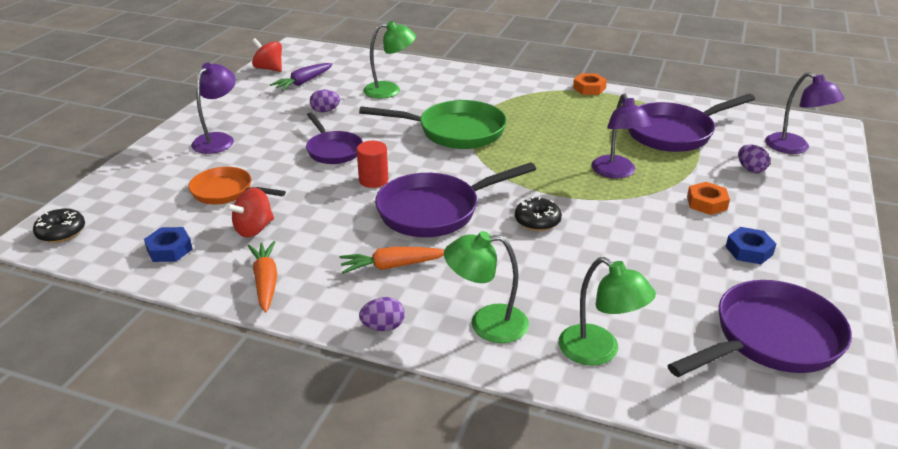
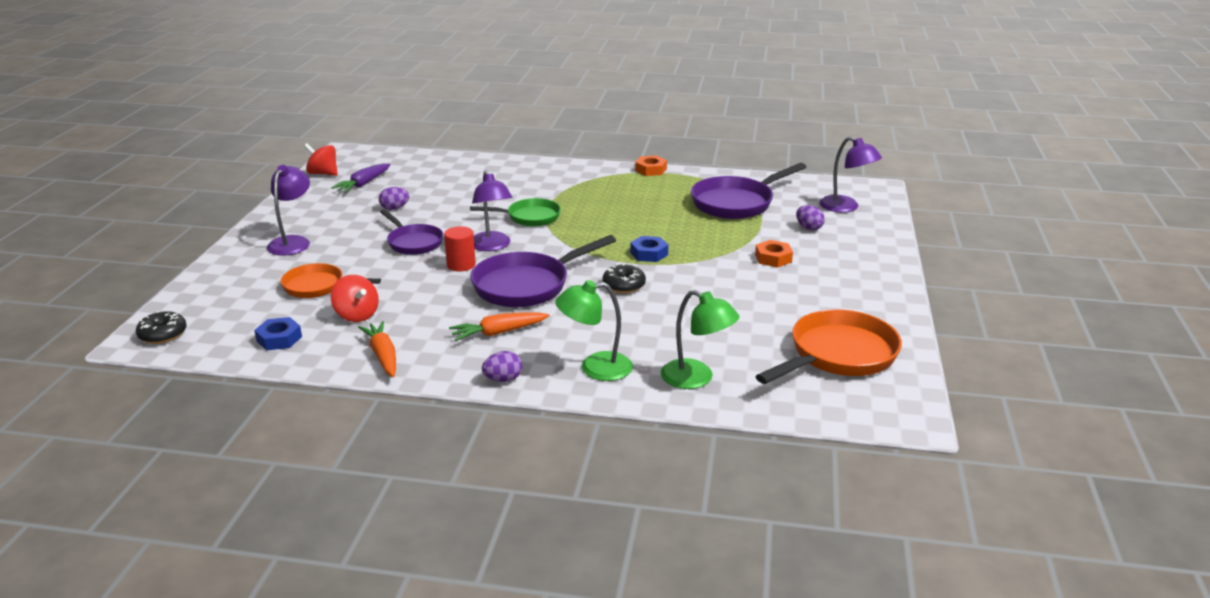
camera: 10 degrees left, 5 degrees down
red spinning top [226,188,274,237] -> red spinning top turned 75 degrees counterclockwise [331,275,379,322]
green pan [359,100,507,149] -> green pan [470,198,561,227], size x0.63
green lamp [363,21,416,99] -> none
purple lamp [591,93,652,178] -> purple lamp moved to [472,170,512,251]
purple pan [667,280,852,377] -> orange pan [755,309,902,384]
blue nut [726,227,776,264] -> blue nut moved to [630,236,668,262]

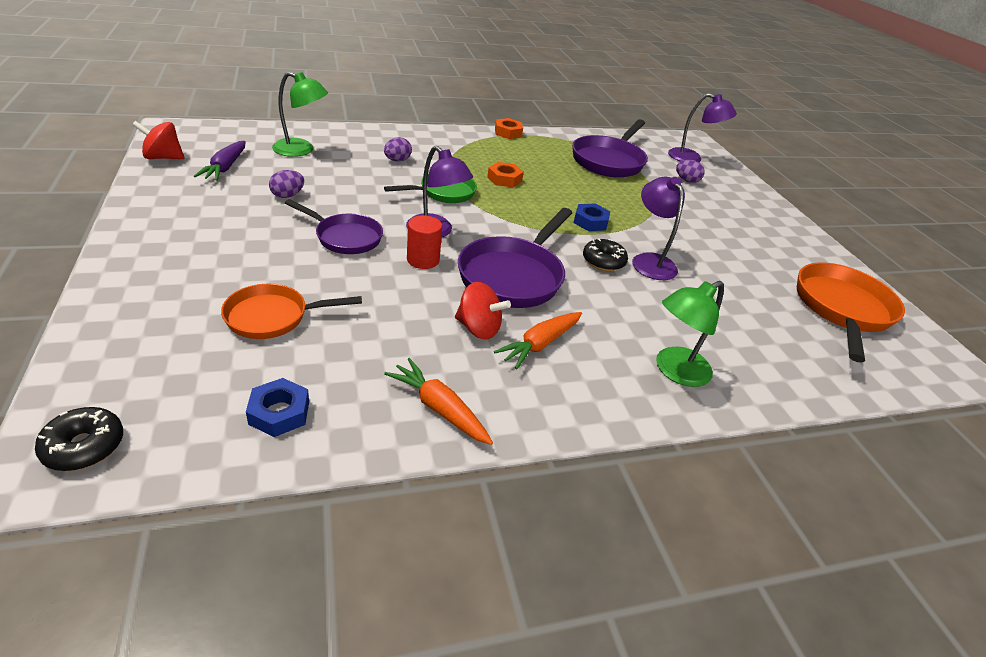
camera: 30 degrees left, 10 degrees up
purple lamp [267,165,310,256] -> purple lamp moved to [632,177,685,280]
red spinning top [331,275,379,322] -> red spinning top moved to [455,282,511,339]
purple egg [482,351,522,382] -> purple egg moved to [384,137,412,161]
green lamp [661,290,740,389] -> green lamp moved to [272,72,328,157]
orange nut [755,240,793,268] -> orange nut moved to [487,162,524,187]

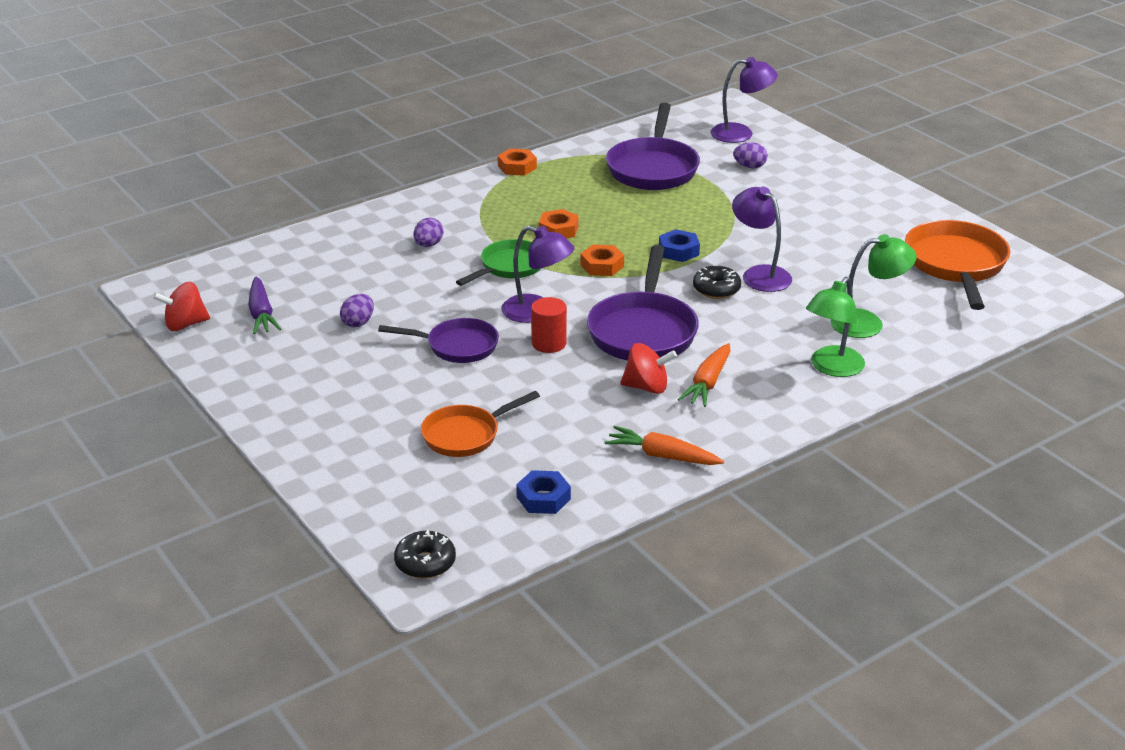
camera: 15 degrees left, 5 degrees down
green lamp [272,72,328,157] -> green lamp moved to [831,234,917,338]
none -> orange nut [580,245,624,276]

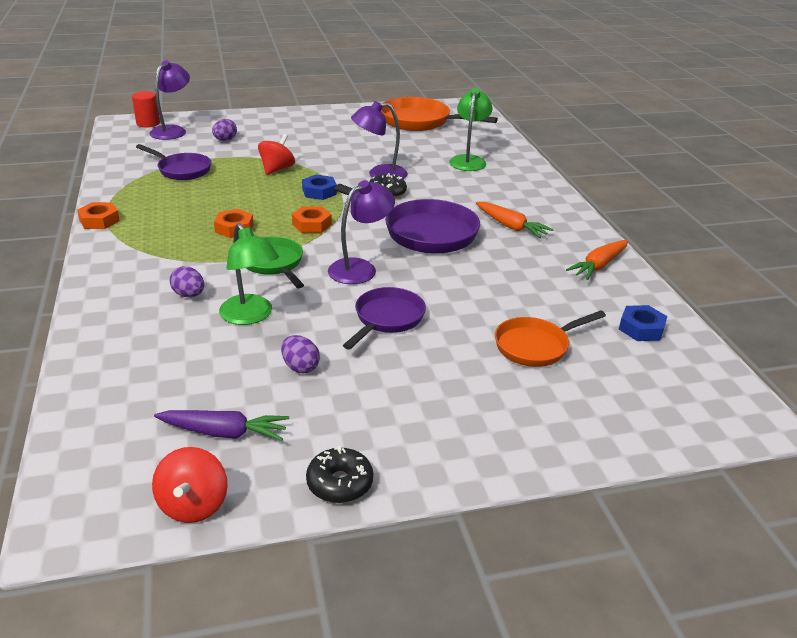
camera: 70 degrees left, 0 degrees up
black donut [394,530,456,579] -> black donut moved to [306,446,373,503]
orange pan [421,391,540,457] -> orange pan turned 75 degrees clockwise [495,310,606,367]
red cylinder [531,297,567,353] -> red cylinder moved to [132,91,160,127]
purple pan [606,103,700,190] -> purple pan [136,144,211,180], size x0.63
red spinning top [620,343,677,394] -> red spinning top moved to [258,134,295,175]
green lamp [806,277,865,377] -> green lamp moved to [219,223,279,325]

